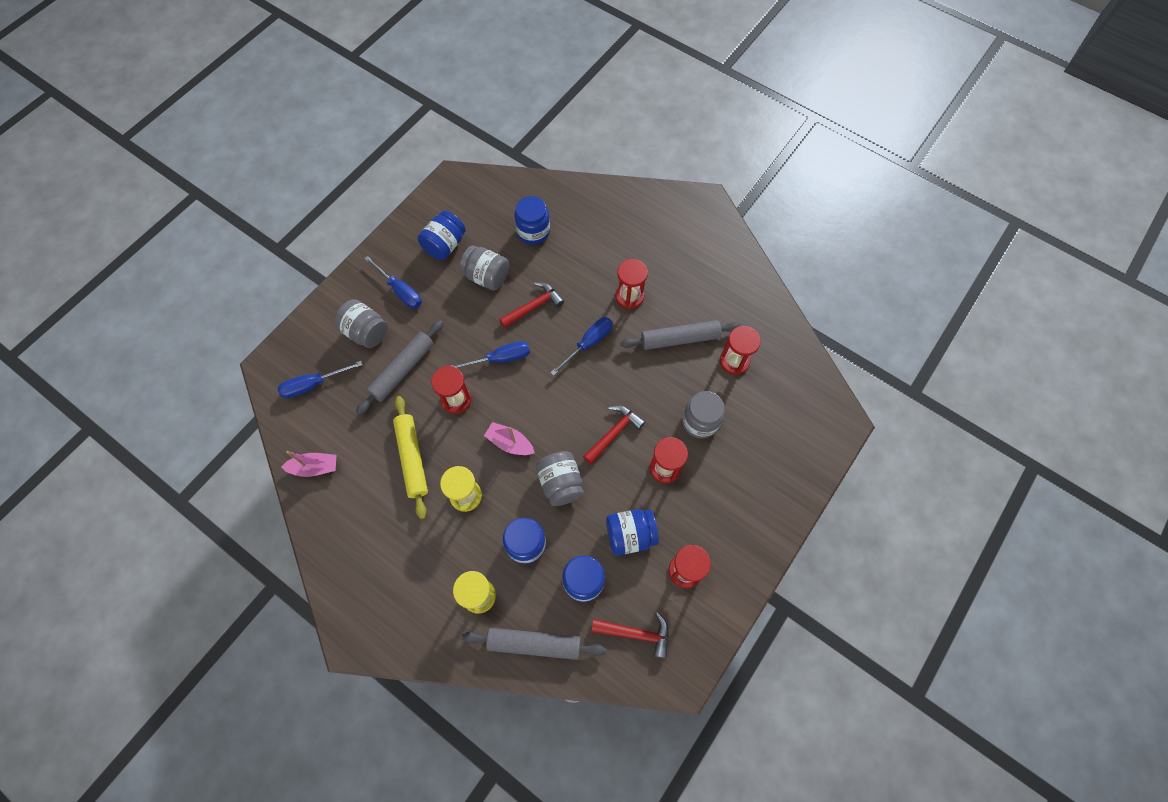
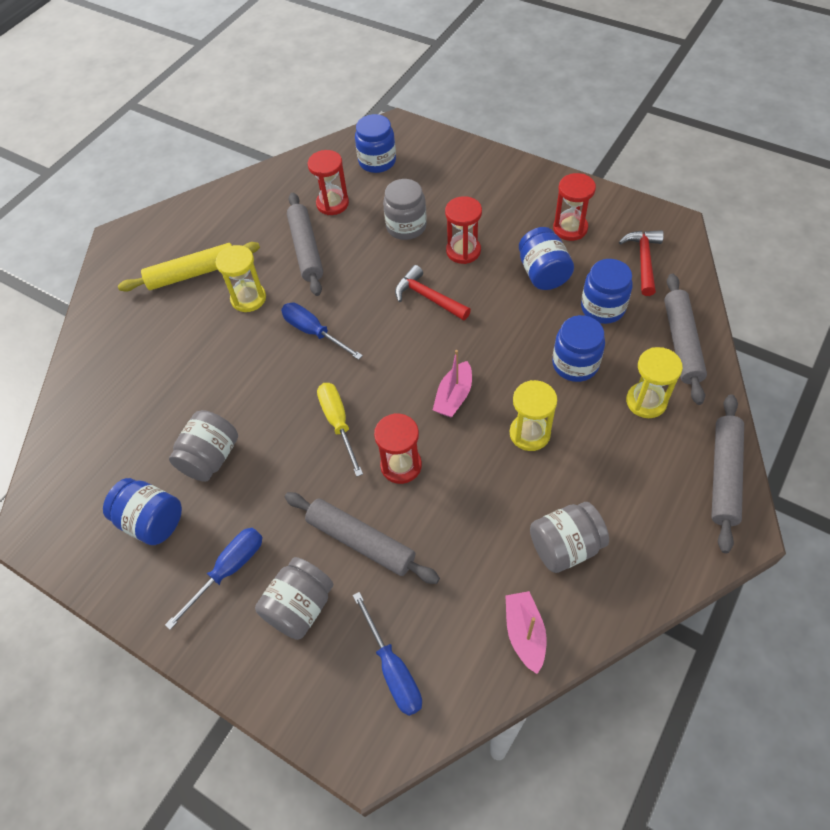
camera: 90 degrees left, 10 degrees down
yellow rolling pin [393,396,428,519] -> yellow rolling pin moved to [118,242,260,292]
blue screwdriver [451,341,530,368] -> yellow screwdriver [317,383,363,477]
red hammer [499,282,564,328] -> none
blue jar [514,196,550,245] -> blue jar moved to [355,114,396,173]
grey jar [536,451,584,506] -> grey jar moved to [530,502,609,573]
red hourglass [615,259,648,309] -> yellow hourglass [216,245,266,312]
none -> grey rolling pin [711,394,744,553]

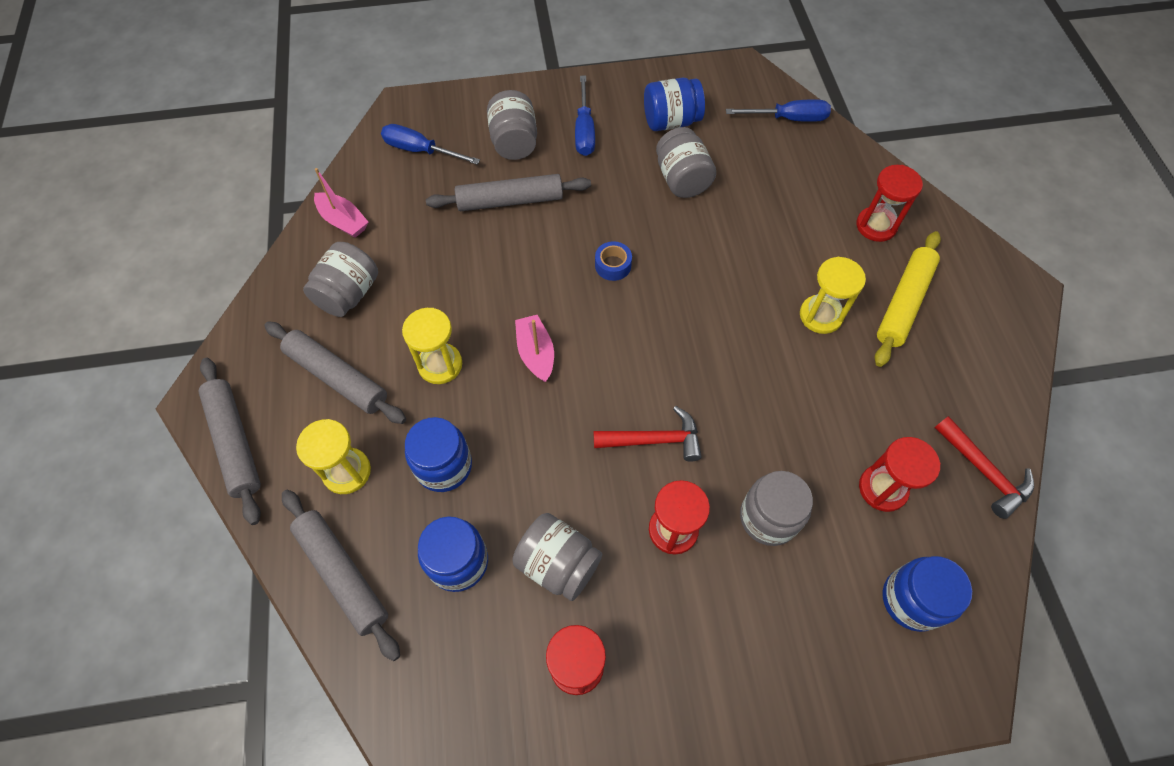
camera: 135 degrees right, 5 degrees up
blue screwdriver [281,303,363,360] -> blue screwdriver moved to [726,99,831,122]
grey rolling pin [287,193,323,296] -> grey rolling pin moved to [264,321,406,424]
yellow screwdriver [317,383,363,477] -> blue tape [595,241,632,281]
red hourglass [374,413,422,484] -> red hourglass moved to [856,165,923,242]
blue jar [519,227,574,290] -> grey jar [512,513,602,601]
red hammer [619,230,664,296] -> red hammer moved to [935,416,1034,519]

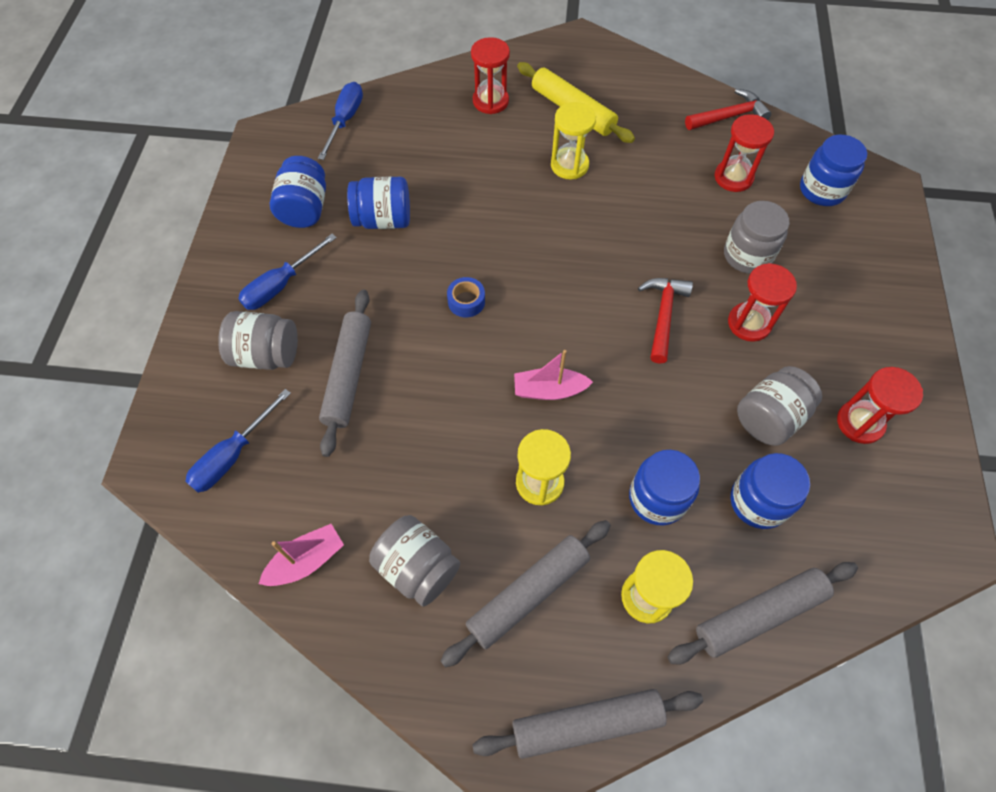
camera: 75 degrees left, 0 degrees up
blue screwdriver [575,76,595,156] -> blue screwdriver turned 120 degrees clockwise [238,234,337,310]
grey jar [656,127,716,198] -> blue jar [347,176,410,229]

